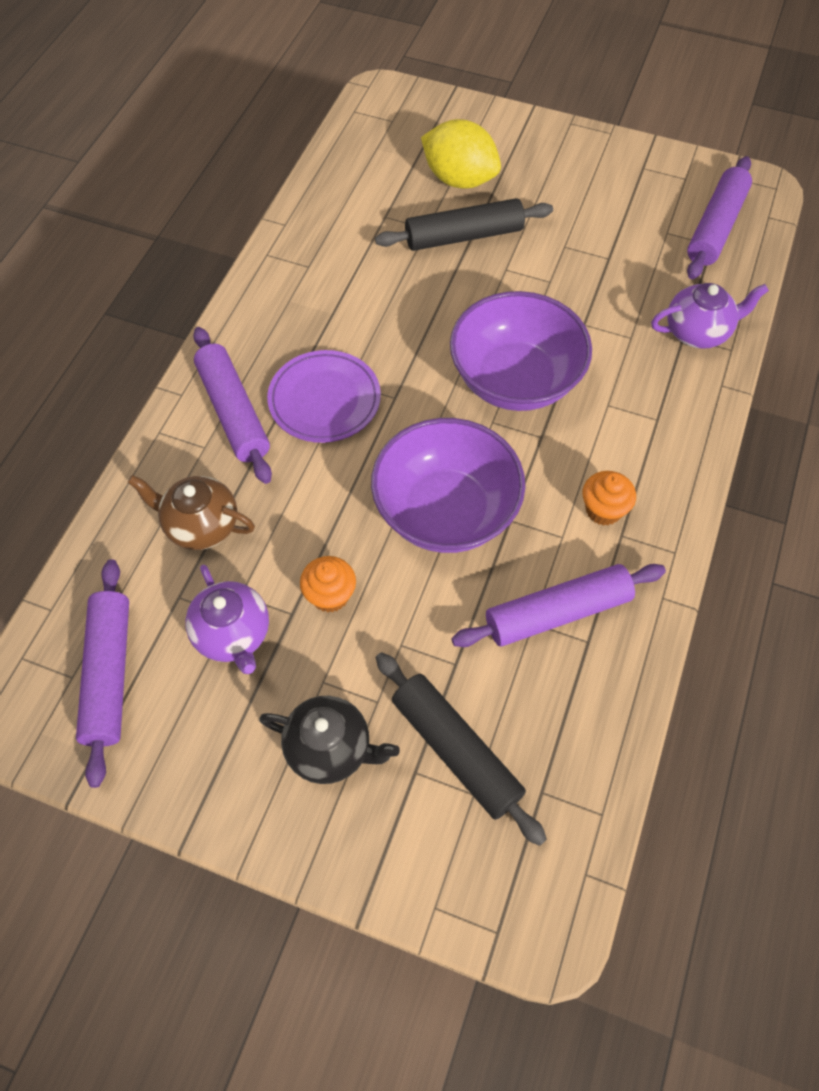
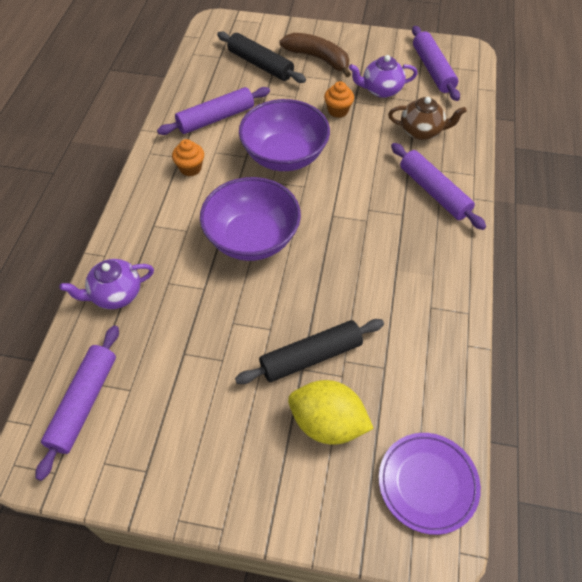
camera: 170 degrees right, 5 degrees down
purple teapot [185,565,269,674] -> purple teapot turned 60 degrees counterclockwise [349,55,418,98]
black teapot [259,696,400,784] -> brown banana [279,33,351,77]
purple plate [267,350,381,443] -> purple plate moved to [379,433,481,535]

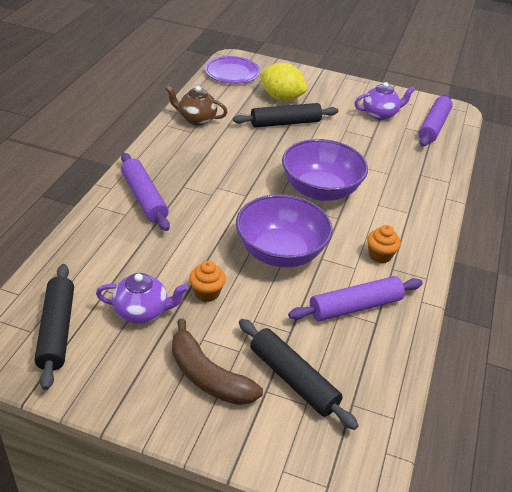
camera: 175 degrees left, 15 degrees down
purple teapot [60,259,154,309] -> purple teapot moved to [354,82,415,120]
brown teapot [388,97,467,140] -> brown teapot moved to [165,86,227,125]
purple rolling pin [412,26,460,101] -> black rolling pin [34,264,74,390]

